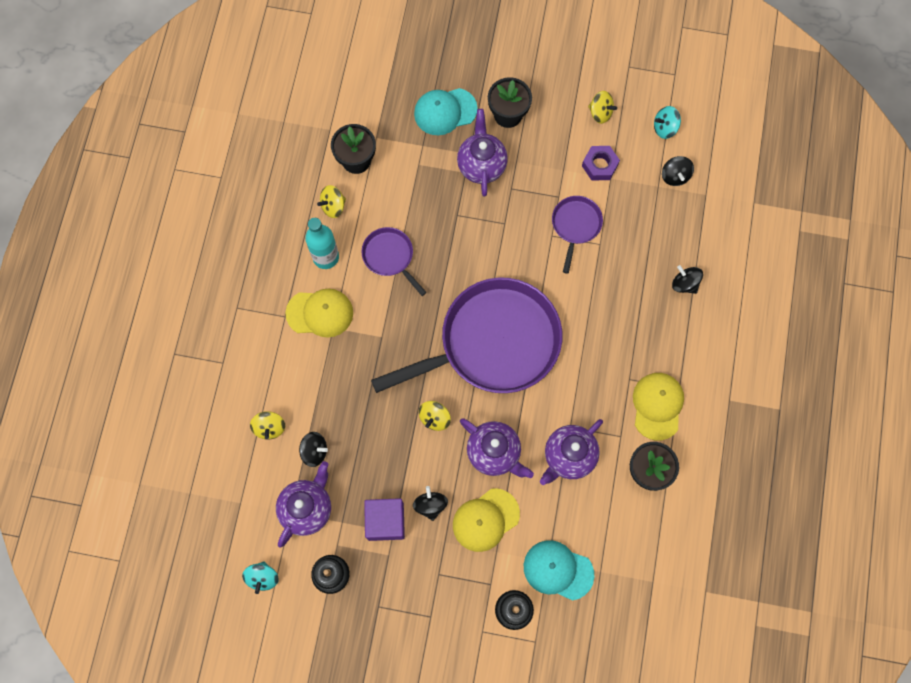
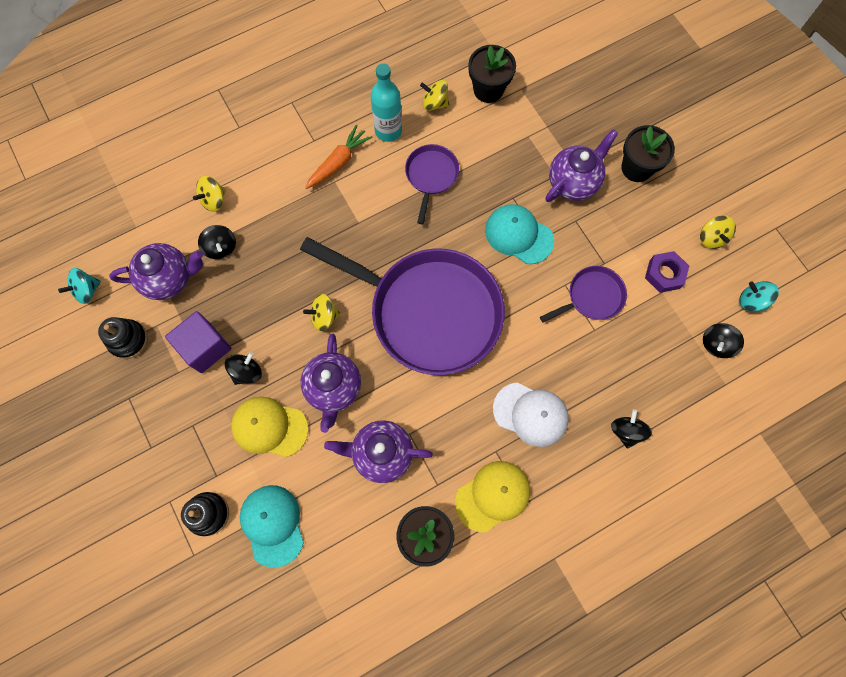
camera: 50 degrees right, 0 degrees up
yellow cap [285,288,353,338] -> orange carrot [305,125,373,189]
turquoise cap [414,88,477,135] -> turquoise cap moved to [485,204,554,264]
none -> white cap [493,383,569,447]

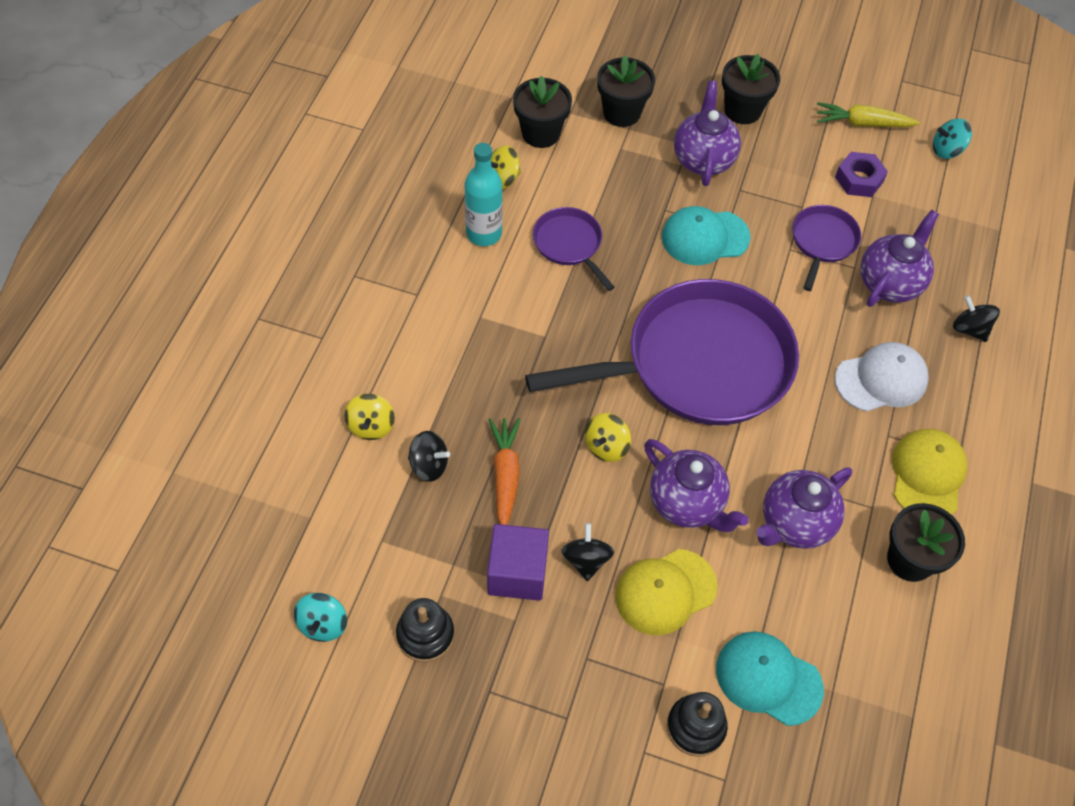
camera: 45 degrees left, 15 degrees down
purple teapot [109,243,203,300] -> purple teapot moved to [861,210,939,307]
orange carrot [305,125,373,189] -> orange carrot moved to [488,418,521,525]
yellow spinning top [700,215,736,249] -> yellow carrot [817,102,920,127]
black spinning top [703,323,744,358] -> none
none -> black flower pot [597,55,655,127]

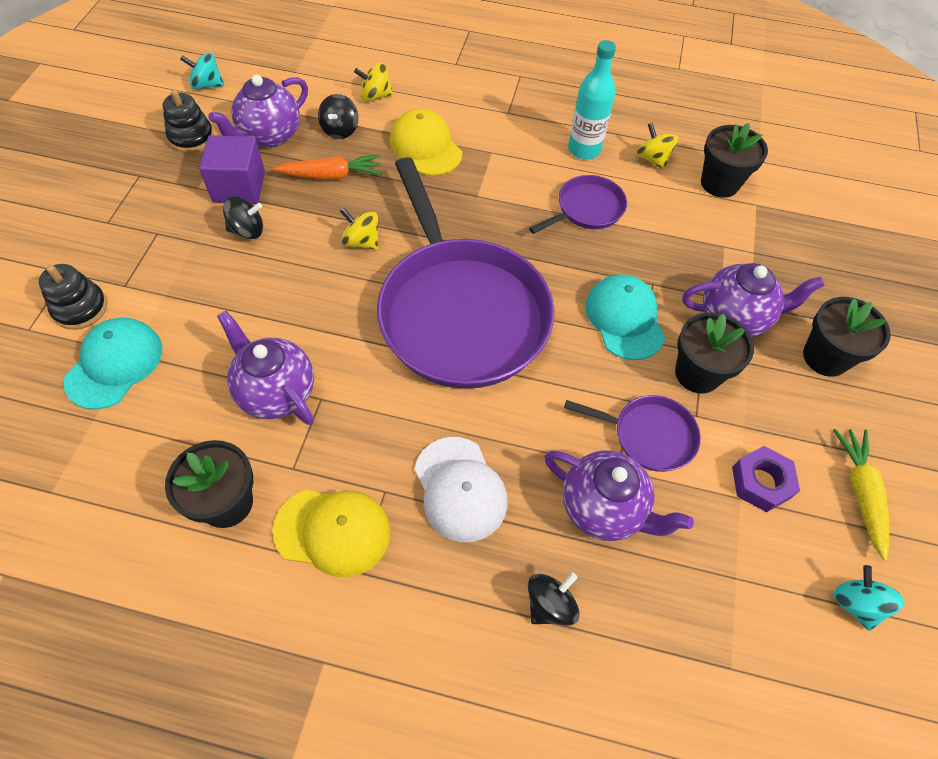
camera: 85 degrees right, 0 degrees up
black flower pot [597,55,655,127] -> black flower pot moved to [675,313,754,394]
yellow cap [615,549,718,635] -> yellow cap moved to [390,109,462,175]
purple teapot [644,439,749,532] -> purple teapot moved to [208,75,308,147]

